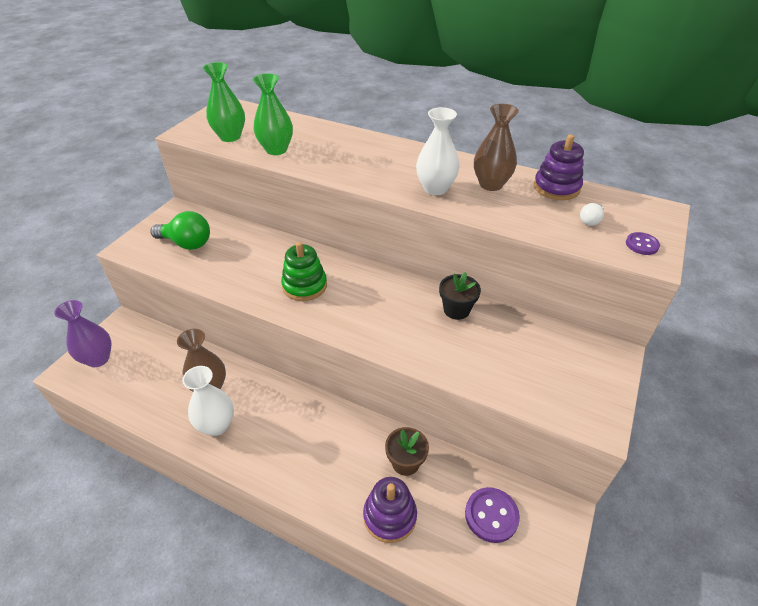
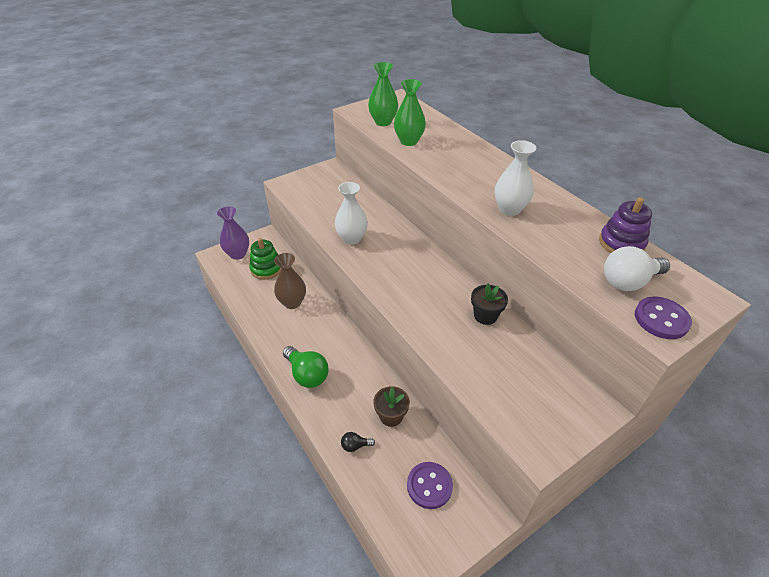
camera: 30 degrees right, 0 degrees up
green light bulb [150,211,210,250] -> green light bulb moved to [283,346,328,388]
white vase [182,366,234,436] -> white vase moved to [335,182,368,245]
green stacking toy [281,242,327,301] -> green stacking toy moved to [249,238,281,280]
purple stacking toy [363,477,417,543] -> black light bulb [341,432,375,452]
brown vase [474,104,519,191] -> none
white light bulb [580,203,604,226] -> white light bulb [604,246,670,291], size x2.05
purple button [626,232,660,255] -> purple button [635,297,692,339], size x1.67

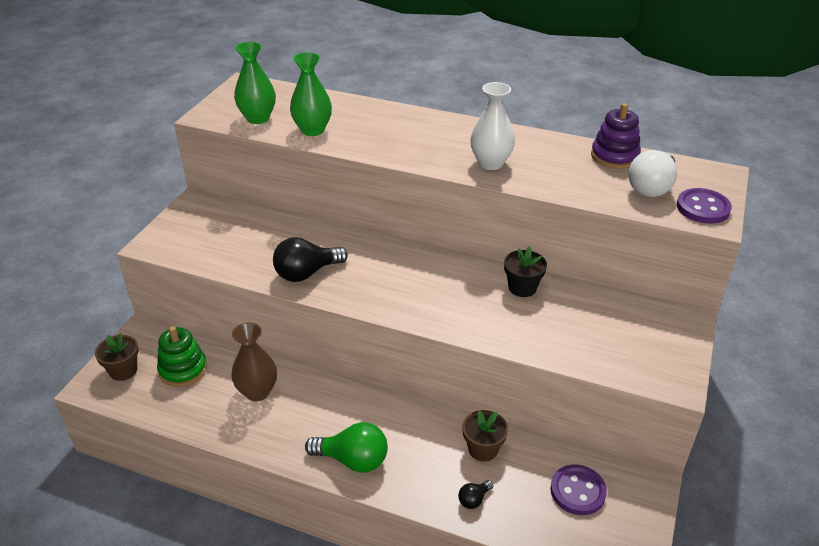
camera: 35 degrees left, 5 degrees down
purple vase [217,206,249,260] -> brown flower pot [95,333,139,381]
white vase [335,182,368,245] -> black light bulb [273,237,348,282]

